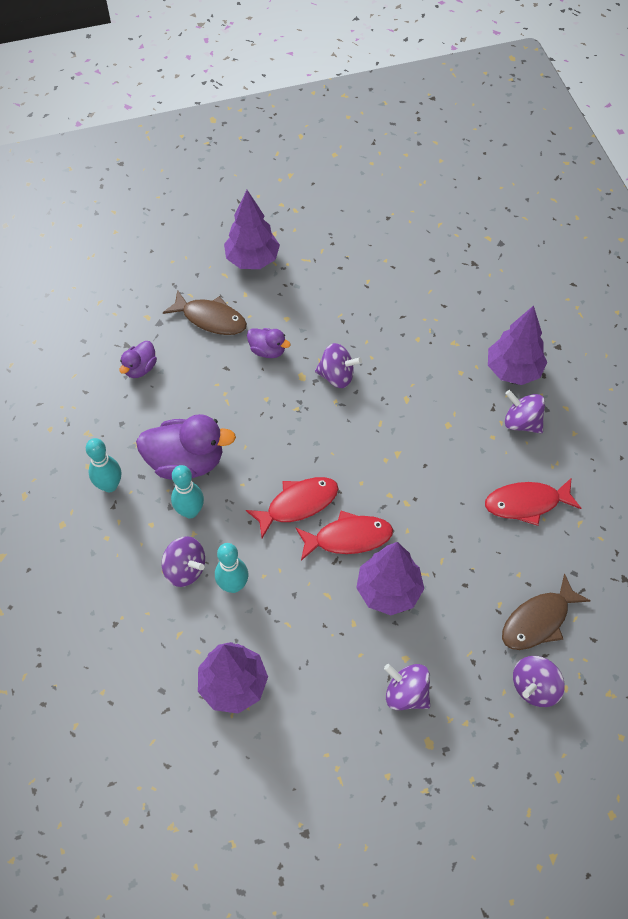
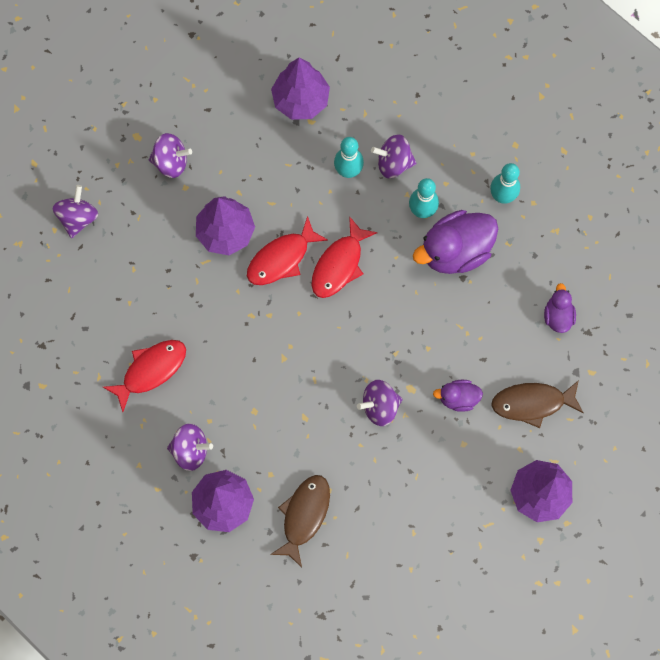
camera: 150 degrees right, 15 degrees up
brown fish [502,574,591,650] -> brown fish moved to [270,475,330,567]

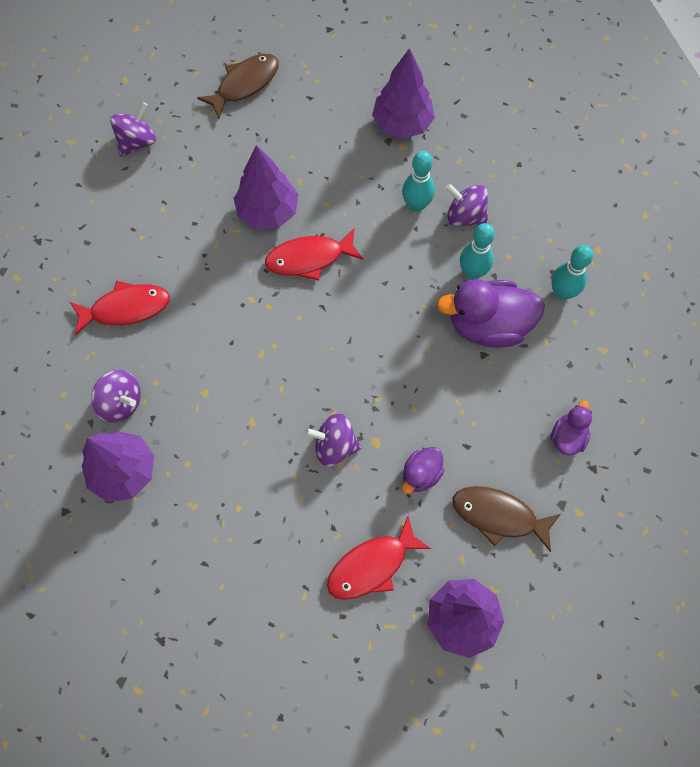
camera: 25 degrees right, 5 degrees down
purple spinning top [149,133,192,178] -> none
brown fish [270,475,330,567] -> brown fish moved to [197,54,279,119]
red fish [311,216,378,298] -> red fish moved to [327,516,431,600]
purple duck [433,380,483,412] -> purple duck turned 75 degrees counterclockwise [402,447,444,494]

